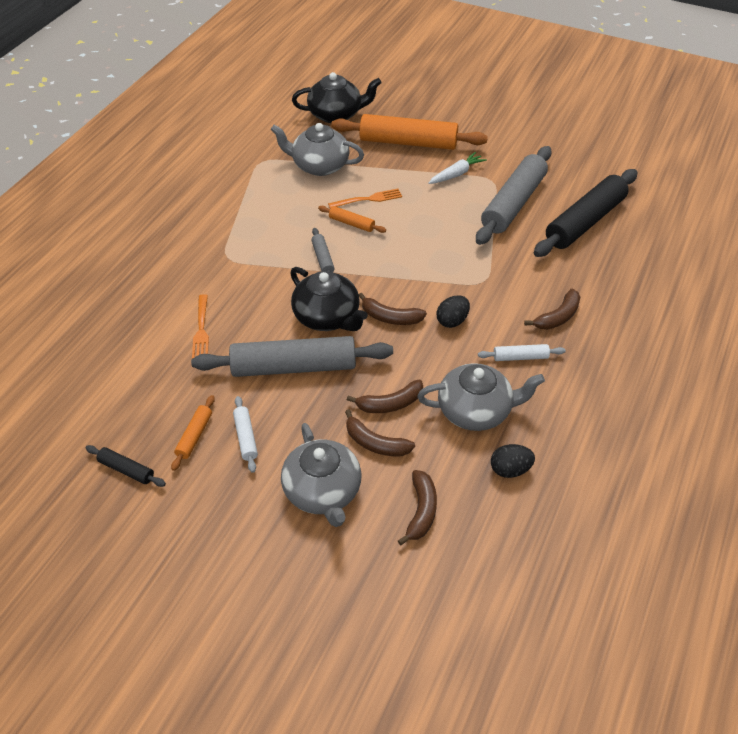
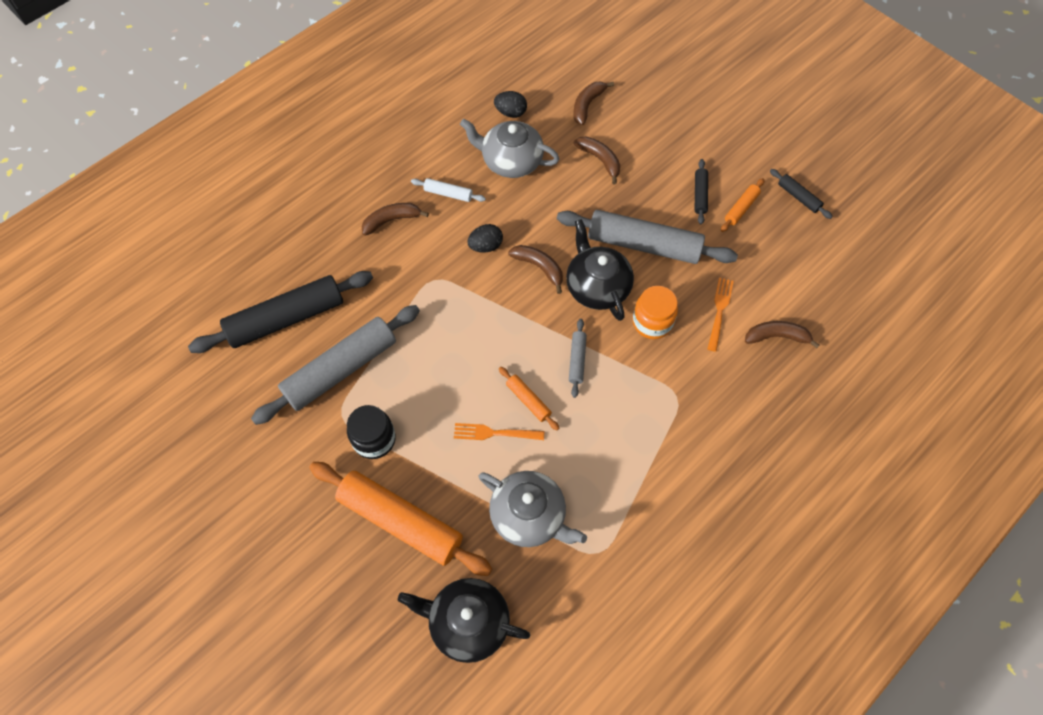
camera: 160 degrees left, 15 degrees up
white rolling pin [233,396,258,473] -> black rolling pin [695,159,708,224]
grey teapot [281,423,361,527] -> none
brown banana [347,380,423,413] -> brown banana moved to [745,321,820,348]
white carrot [428,152,487,184] -> black jar [347,405,396,459]
none -> orange jar [633,286,678,339]

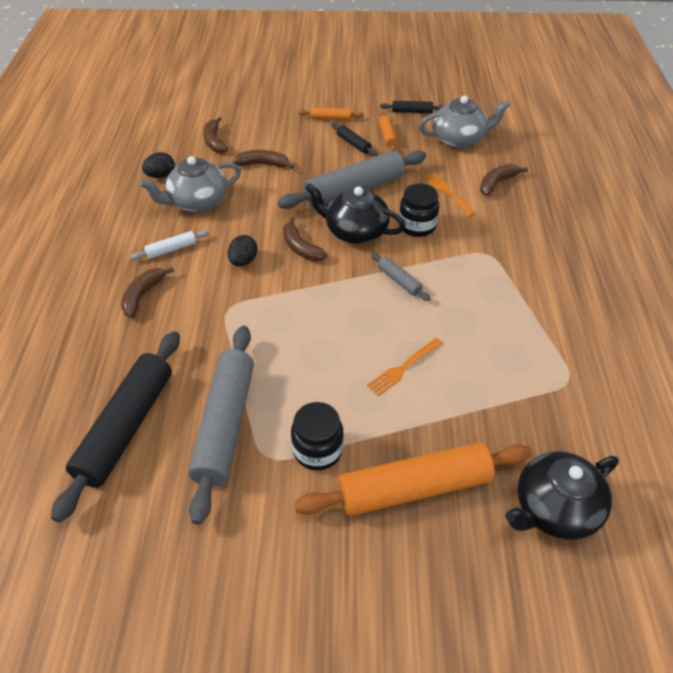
camera: 45 degrees left, 15 degrees down
grey teapot [479,471,587,547] -> grey teapot moved to [419,96,510,148]
orange rolling pin [499,367,559,430] -> orange rolling pin moved to [298,107,364,120]
brown banana [508,245,563,294] -> brown banana turned 120 degrees counterclockwise [283,217,328,261]
orange jar [633,286,678,339] -> black jar [399,184,439,237]

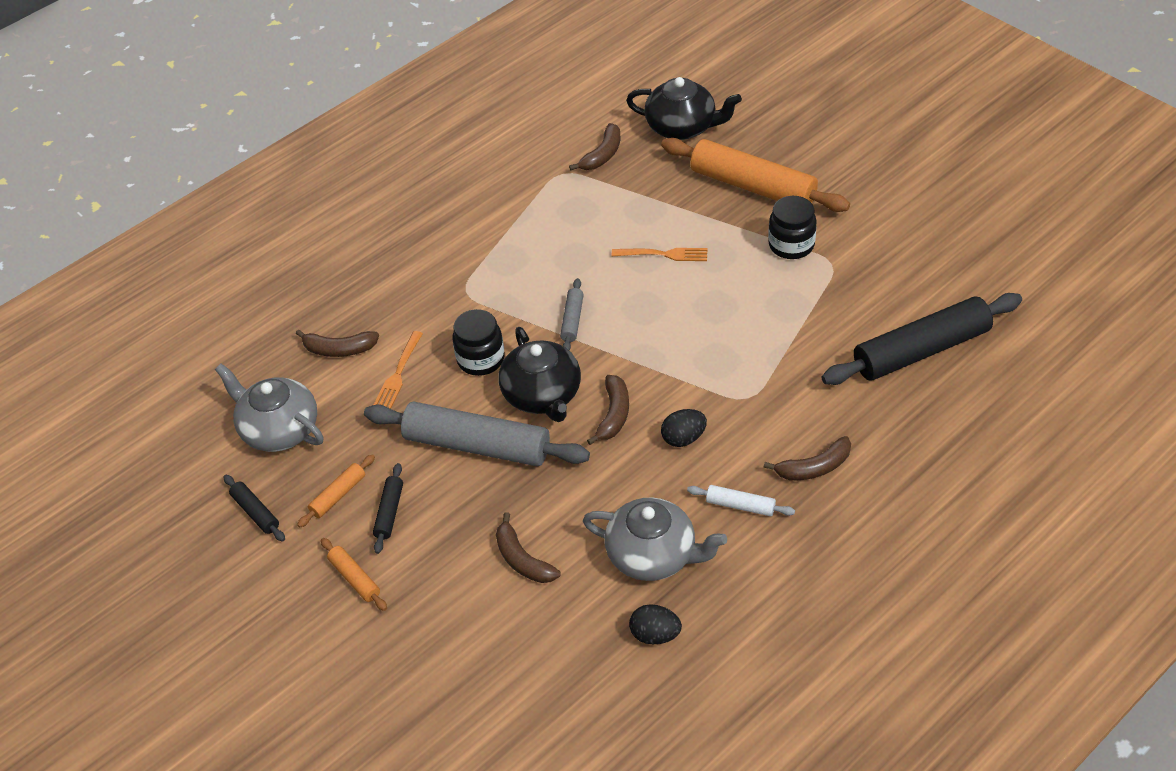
camera: 130 degrees left, 0 degrees up
grey rolling pin [188,326,254,525] -> none
brown banana [203,117,228,153] -> brown banana moved to [569,123,620,171]

